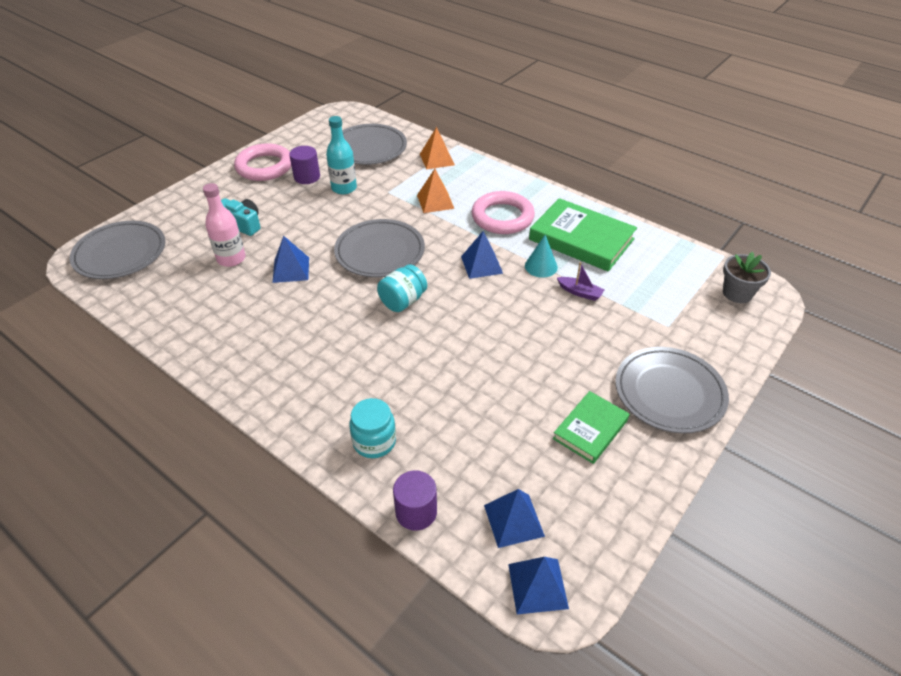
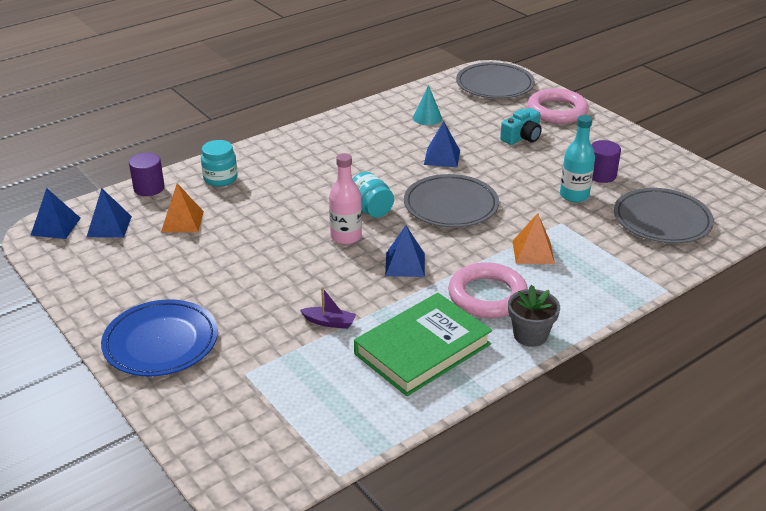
camera: 105 degrees right, 10 degrees down
pink bottle [203,183,246,267] -> pink bottle moved to [329,153,362,245]
pink ring [234,143,291,181] -> pink ring moved to [527,88,588,124]
orange pyramid [420,127,455,169] -> orange pyramid moved to [161,183,204,232]
turquoise cone [525,235,558,278] -> turquoise cone moved to [413,85,442,125]
green book [553,391,630,464] -> none
purple boat [557,262,604,301] -> purple boat turned 120 degrees counterclockwise [300,287,356,329]
grey plate [615,347,729,434] -> blue plate [101,299,218,377]
grey flower pot [723,252,771,303] -> grey flower pot moved to [508,285,560,347]

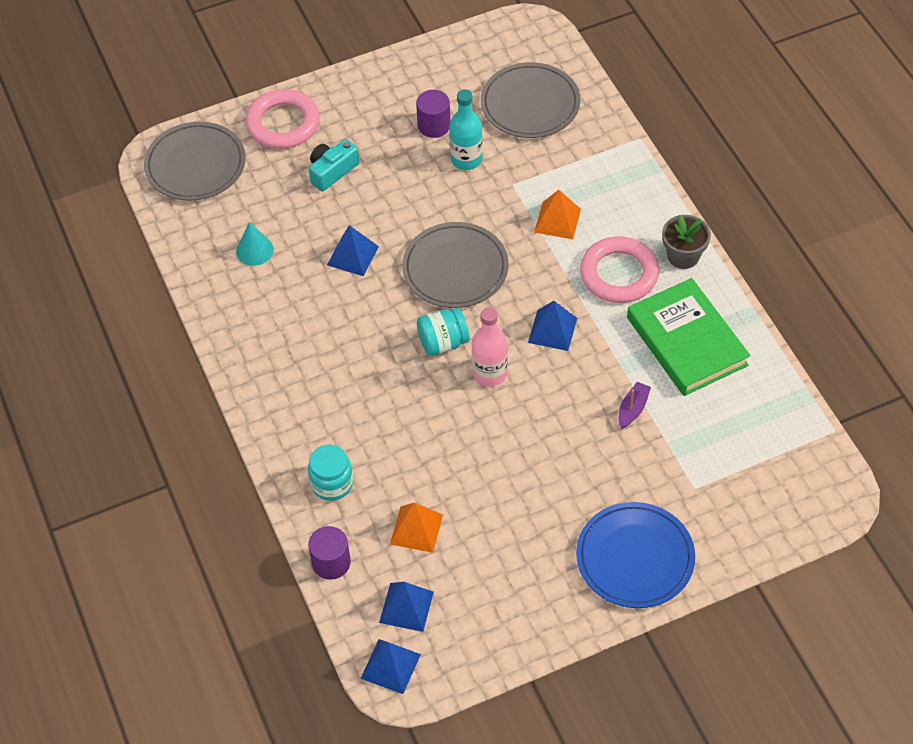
camera: 75 degrees left, 20 degrees up
turquoise camera [500,108,542,145] -> turquoise camera turned 105 degrees counterclockwise [309,139,359,191]

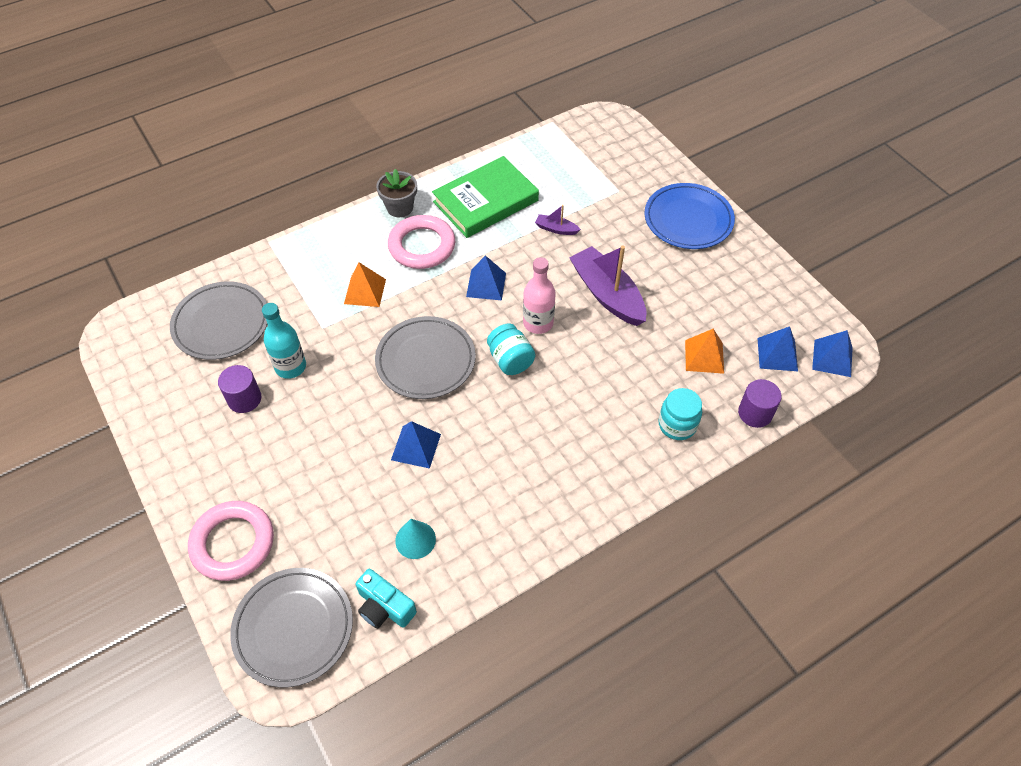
camera: 100 degrees left, 0 degrees up
turquoise camera [309,139,359,191] -> turquoise camera moved to [355,569,417,629]
none -> purple boat [569,246,646,326]

